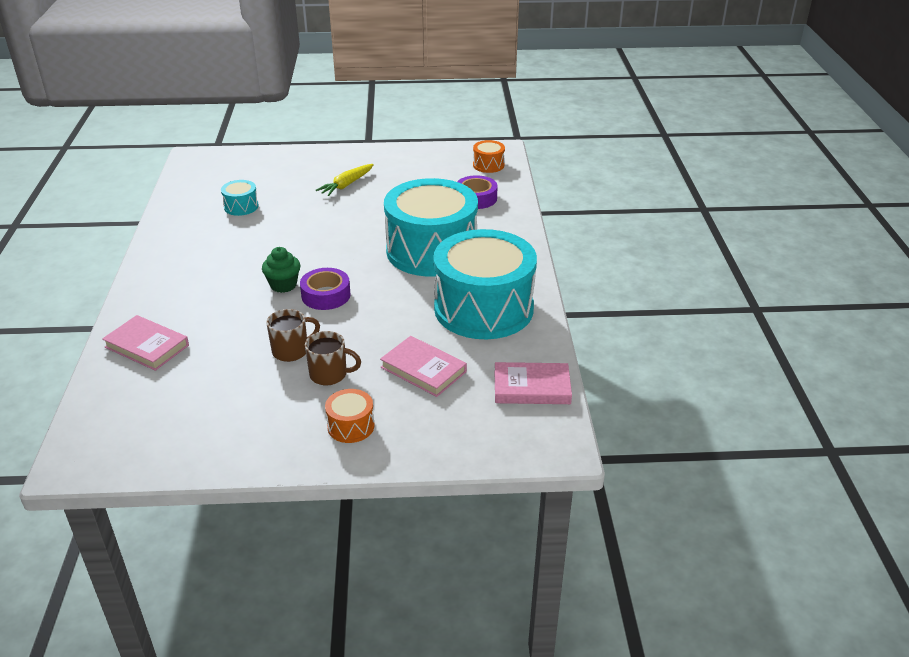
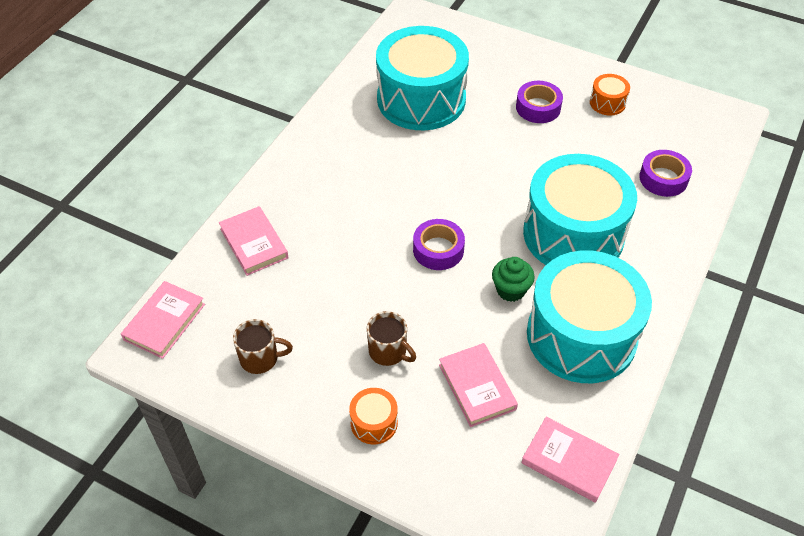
camera: 30 degrees right, 15 degrees up
turquoise drum [221,180,259,216] -> turquoise drum [376,26,469,130], size x2.48
green cupcake [262,247,300,293] -> green cupcake moved to [492,257,535,302]
brown mug [266,309,320,362] -> brown mug moved to [233,319,293,374]
yellow carrot [316,164,374,196] -> purple tape [516,81,563,123]
orange drum [473,140,505,173] -> orange drum moved to [590,74,630,116]
none -> pink book [121,281,205,359]

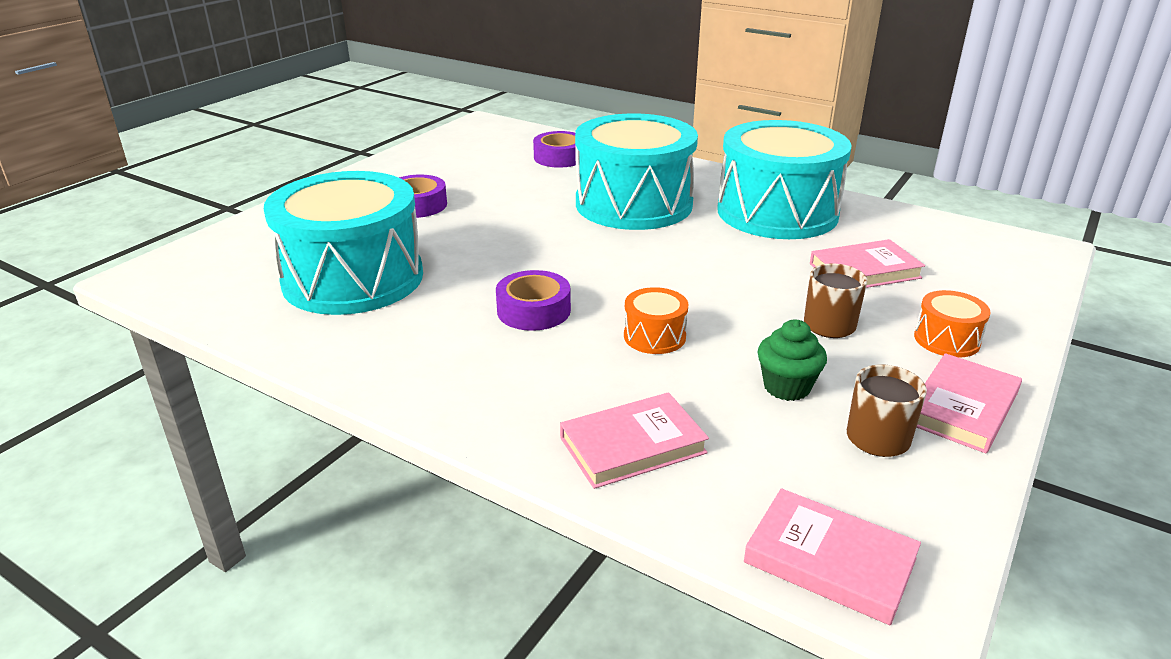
camera: 85 degrees left, 20 degrees down
purple tape [413,219,465,270] -> purple tape moved to [496,270,571,331]
green cupcake [492,257,535,302] -> green cupcake moved to [758,319,827,401]
pink book [521,417,620,503] -> pink book moved to [916,353,1022,453]
orange drum [590,74,630,116] -> orange drum moved to [624,287,688,354]

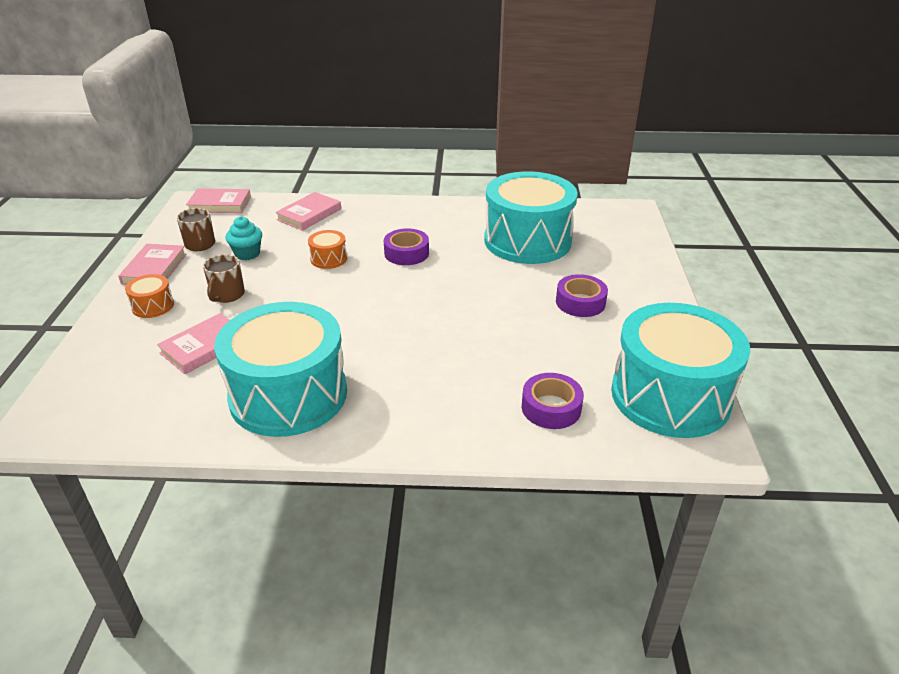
camera: 150 degrees right, 5 degrees up
turquoise drum [575,114,698,230] -> turquoise drum moved to [611,303,750,438]
green cupcake [758,319,827,401] -> turquoise cupcake [226,216,262,260]

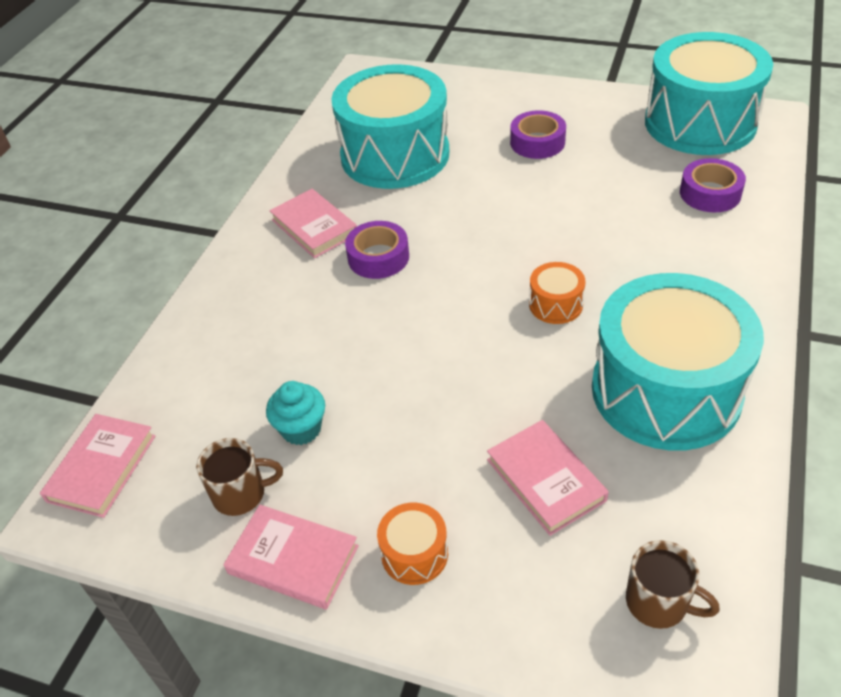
camera: 70 degrees left, 10 degrees up
brown mug [203,254,245,303] -> brown mug moved to [626,540,720,629]
pink book [275,192,341,231] -> pink book moved to [269,189,357,258]
orange drum [308,230,347,269] -> orange drum moved to [529,262,585,324]

